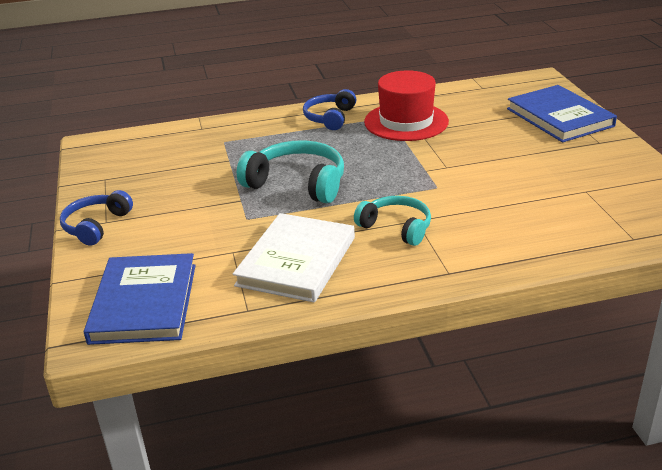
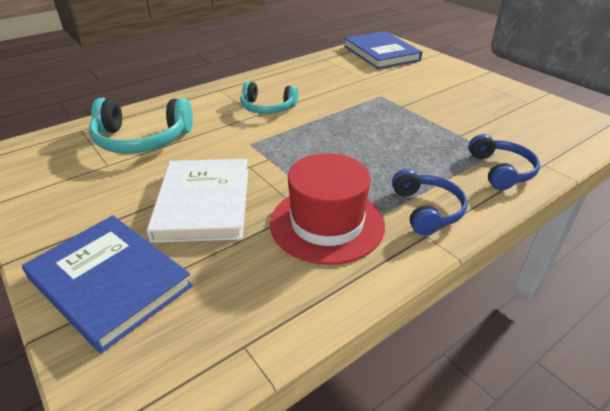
camera: 155 degrees right, 5 degrees up
blue headphones [60,190,133,246] -> blue headphones moved to [469,134,540,190]
white book [233,213,355,302] -> white book moved to [147,159,248,243]
turquoise headphones [237,140,344,203] -> turquoise headphones moved to [89,98,193,154]

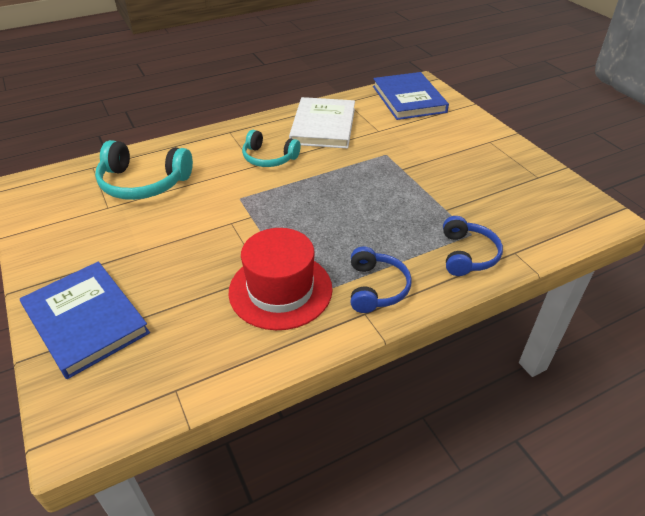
camera: 10 degrees right, 5 degrees up
white book [147,159,248,243] -> white book moved to [289,97,355,149]

